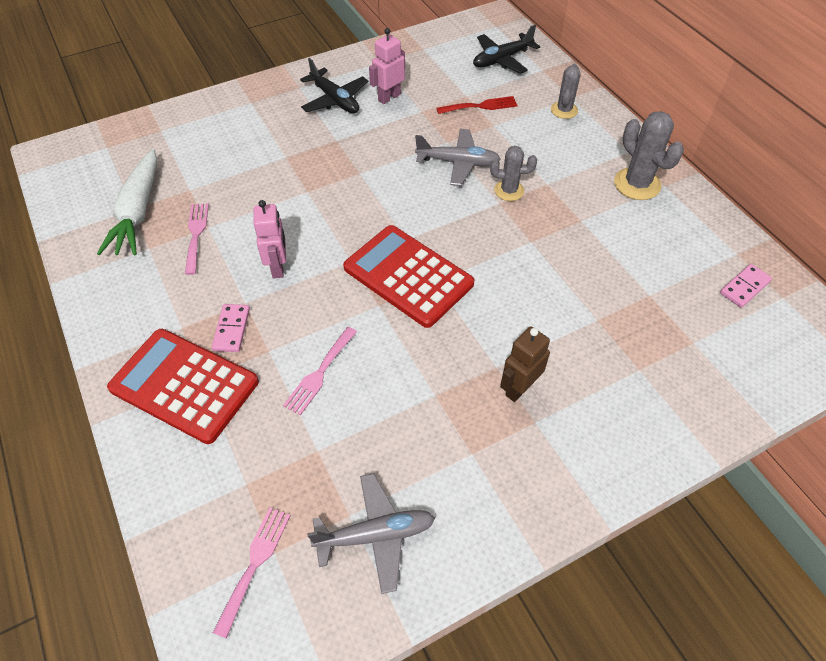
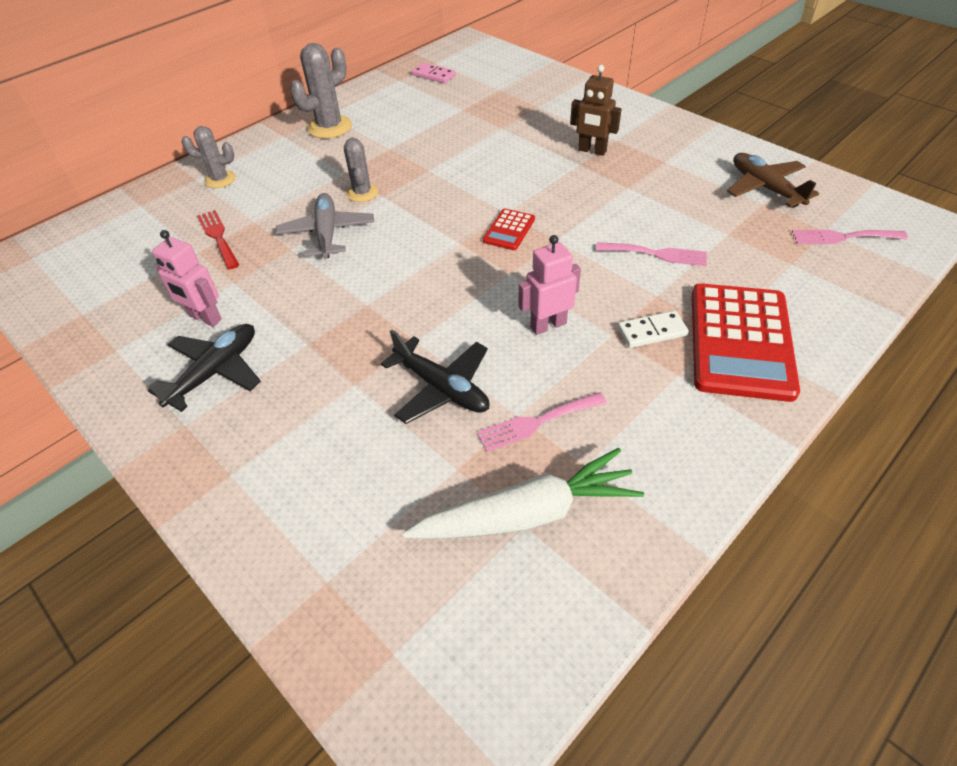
camera: 105 degrees left, 5 degrees down
pink domino [212,304,250,352] -> white domino [618,311,689,348]
grey plane [307,473,435,594] -> brown plane [727,153,819,208]
red calculator [343,225,475,328] -> red calculator [483,209,535,250], size x0.46
black plane [473,25,540,74] -> black plane moved to [381,330,490,424]

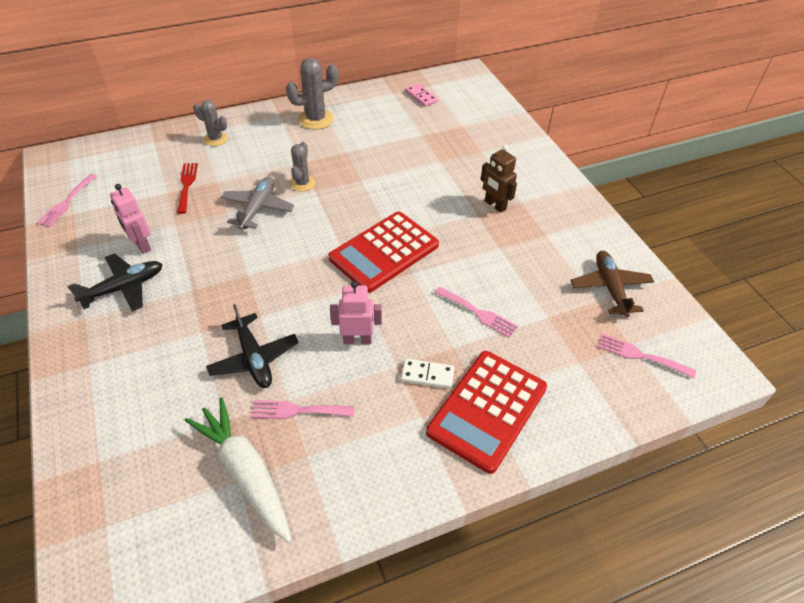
camera: 20 degrees right, 0 degrees up
white carrot [403,448,644,539] -> white carrot turned 135 degrees counterclockwise [184,397,292,543]
red calculator [483,209,535,250] -> red calculator [328,212,439,293], size x2.17
none -> pink fork [36,174,97,227]

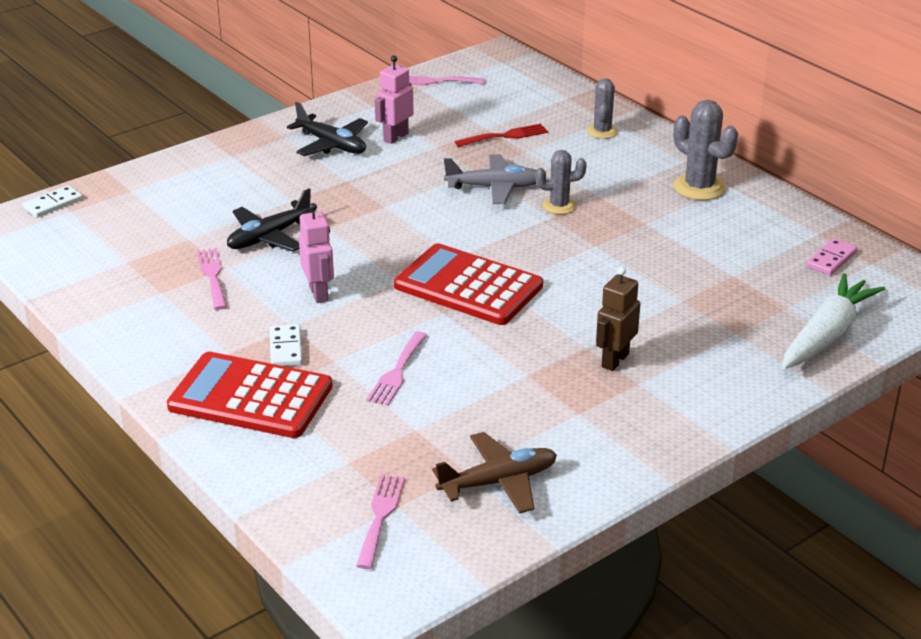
camera: 75 degrees right, 15 degrees down
white carrot [184,397,292,543] -> white carrot moved to [782,273,885,369]
none -> white domino [23,185,83,218]

